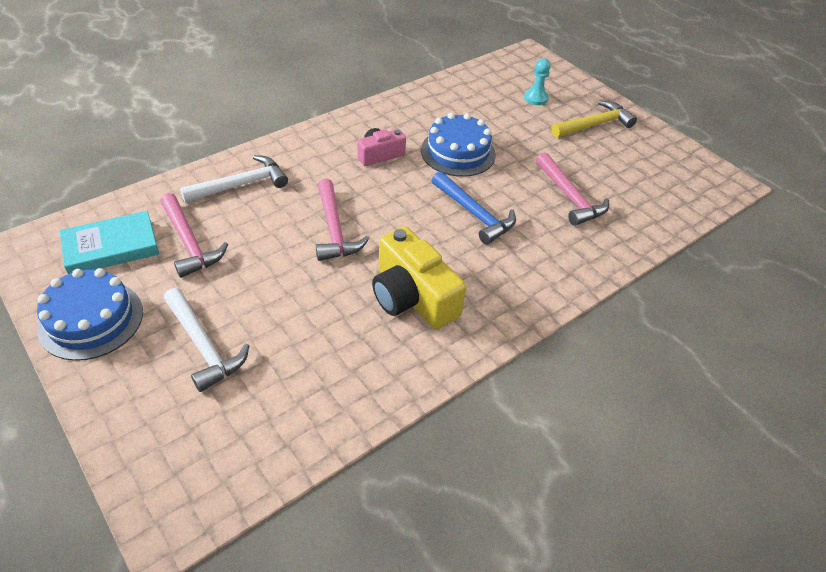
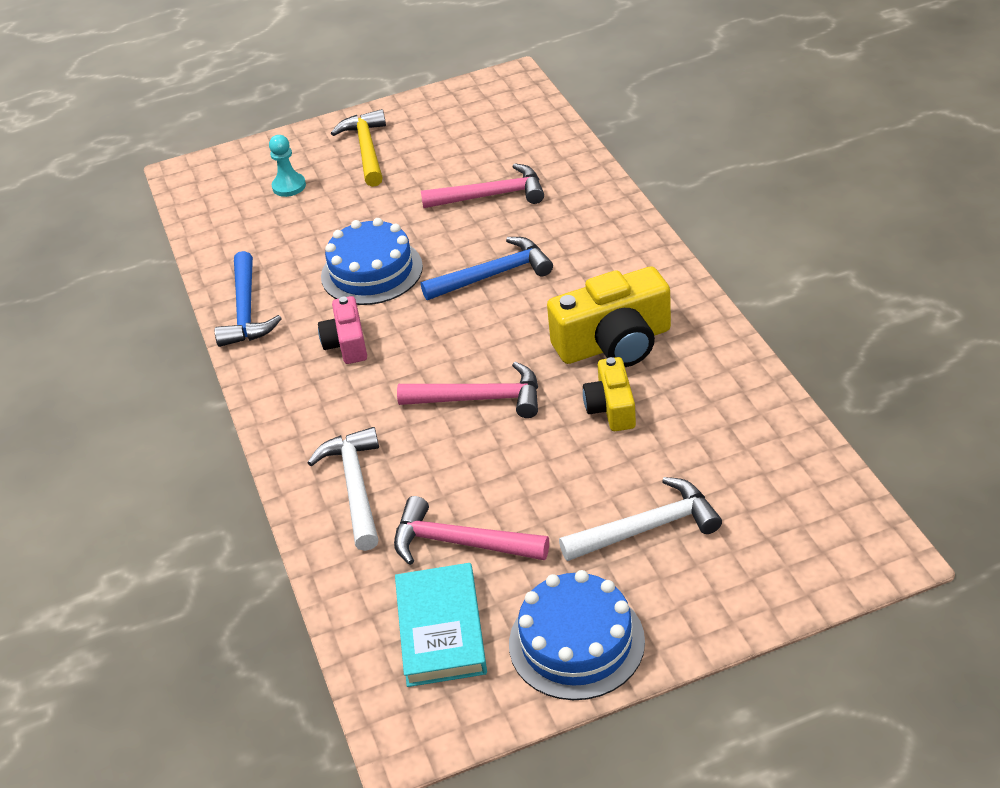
camera: 65 degrees left, 5 degrees down
pink hammer [160,193,228,278] -> pink hammer turned 150 degrees counterclockwise [394,496,549,565]
none -> blue hammer [215,251,282,347]
none -> yellow camera [583,357,636,431]

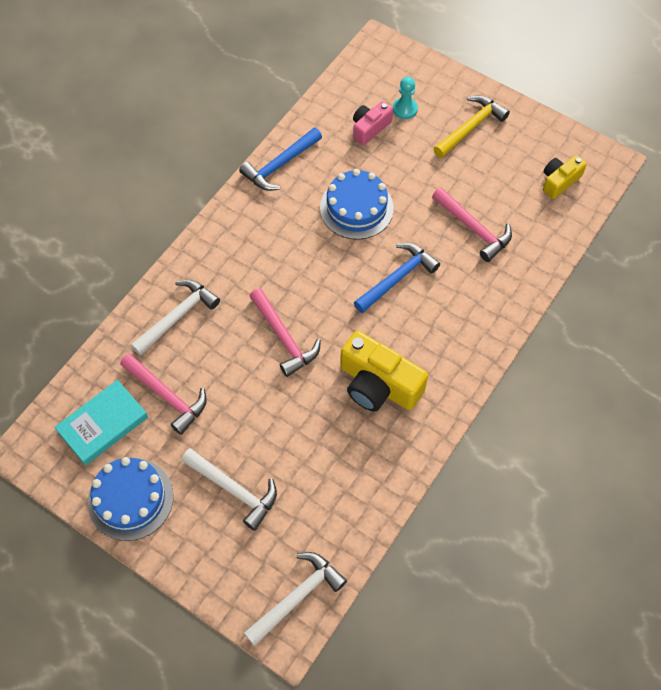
camera: 50 degrees right, 20 degrees up
pink camera [318,296,367,364] -> pink camera moved to [353,101,393,145]
pink hammer [394,496,549,565] -> pink hammer turned 150 degrees clockwise [120,353,207,435]
blue hammer [421,237,553,300] -> blue hammer turned 75 degrees counterclockwise [354,243,440,313]
yellow camera [583,357,636,431] -> yellow camera moved to [543,155,587,199]
none -> white hammer [244,552,347,646]

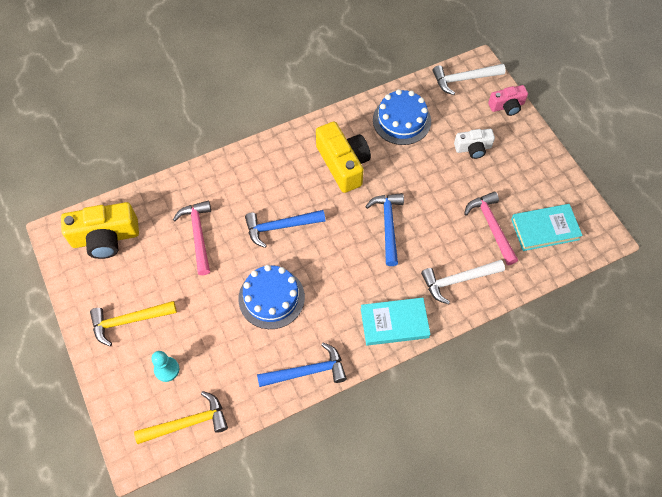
camera: 150 degrees left, 0 degrees up
blue cake [88,457,173,541] -> blue cake moved to [373,89,431,145]
white hammer [181,448,277,531] -> white camera [454,129,495,159]
pink hammer [249,288,321,377] -> blue hammer [365,193,404,266]
pink camera [353,101,393,145] -> pink camera moved to [488,85,528,116]
yellow camera [543,155,587,199] -> yellow camera [61,202,139,259], size x1.73
none -> yellow hammer [134,391,228,444]
none -> turquoise book [361,298,430,346]

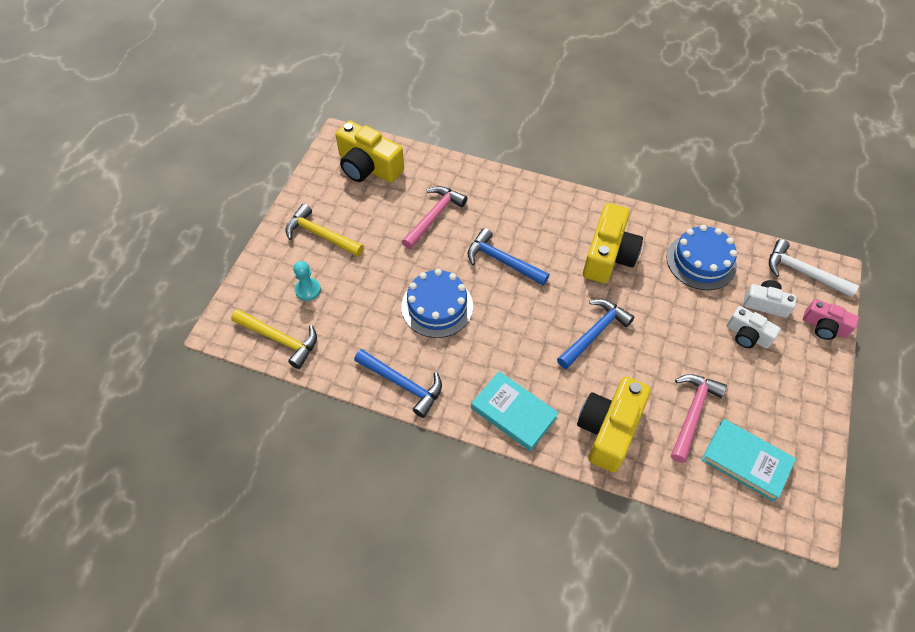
camera: 45 degrees right, 5 degrees down
white hammer [421,260,505,304] -> yellow camera [577,377,651,472]
none -> white camera [743,280,796,318]

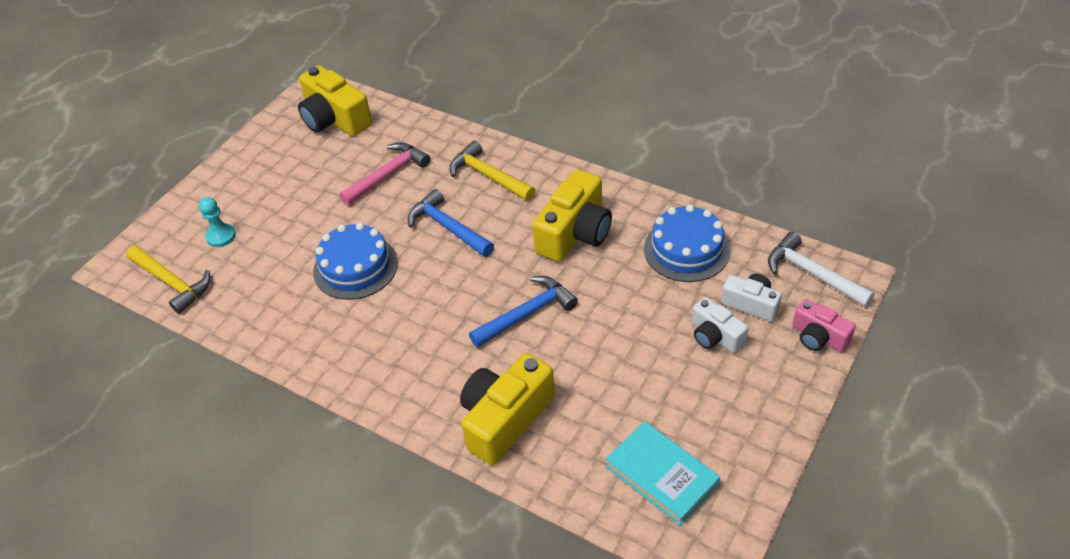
camera: 15 degrees right, 10 degrees down
yellow hammer [285,204,364,257] -> yellow hammer moved to [449,141,535,201]
blue hammer [354,349,442,418] -> none
turquoise book [471,371,559,451] -> none
pink hammer [671,374,727,463] -> none

